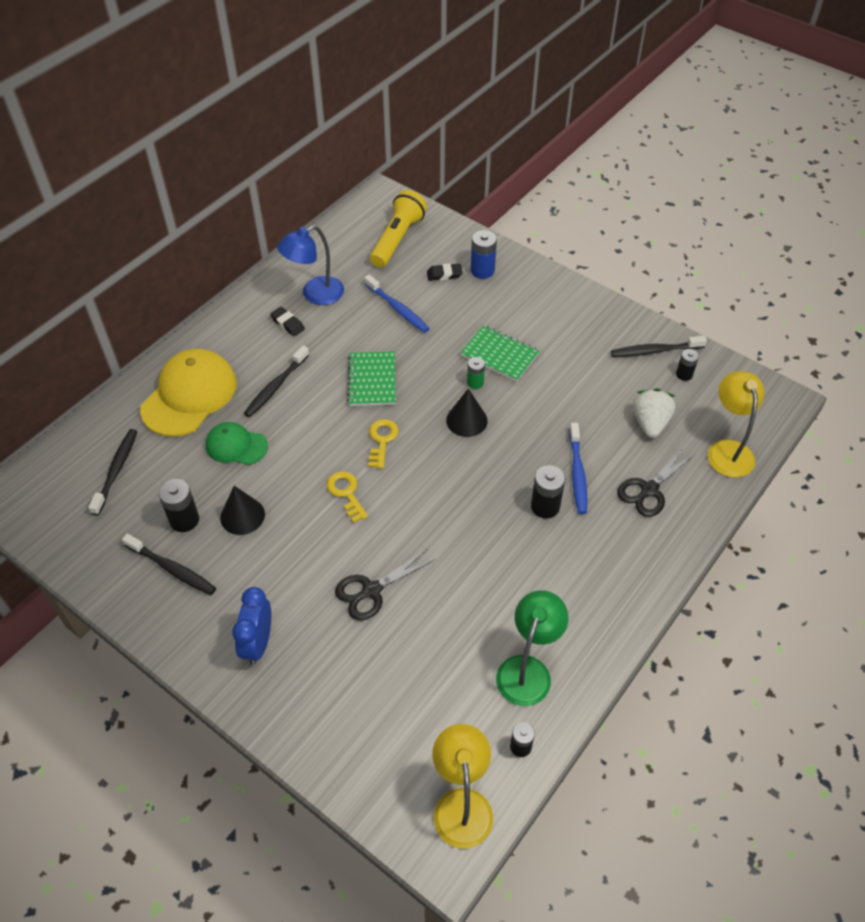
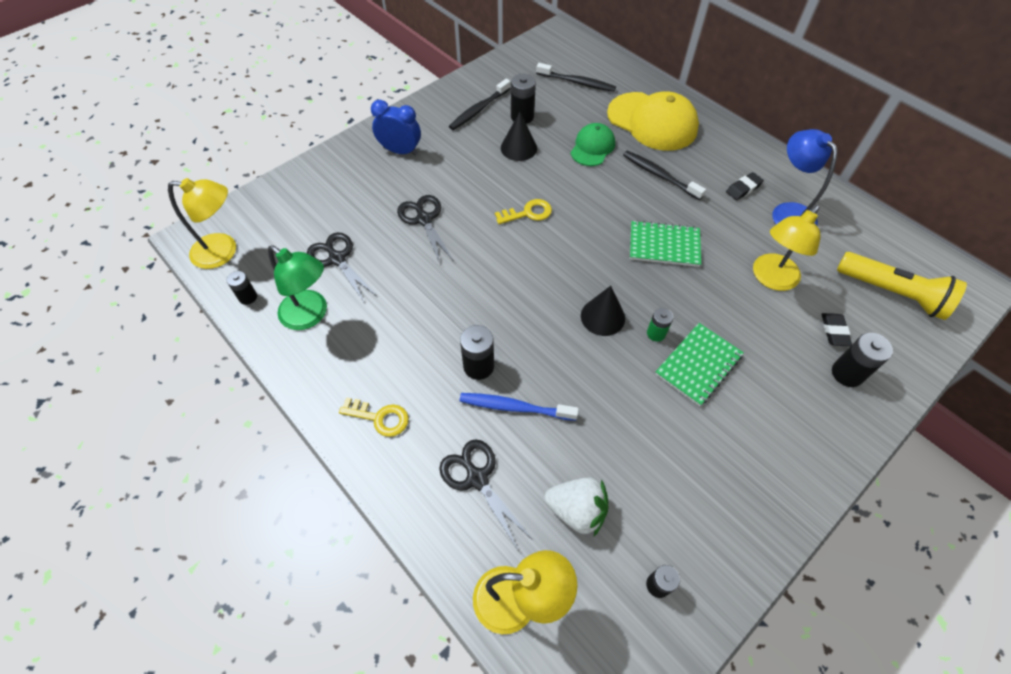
camera: 100 degrees right, 5 degrees up
blue toothbrush [364,275,430,333] -> yellow lamp [753,205,821,291]
yellow key [369,419,399,469] -> yellow key moved to [339,397,409,437]
blue battery [471,230,497,279] -> black battery [832,332,893,387]
black toothbrush [611,336,707,357] -> none
none -> black scissors [307,232,378,302]

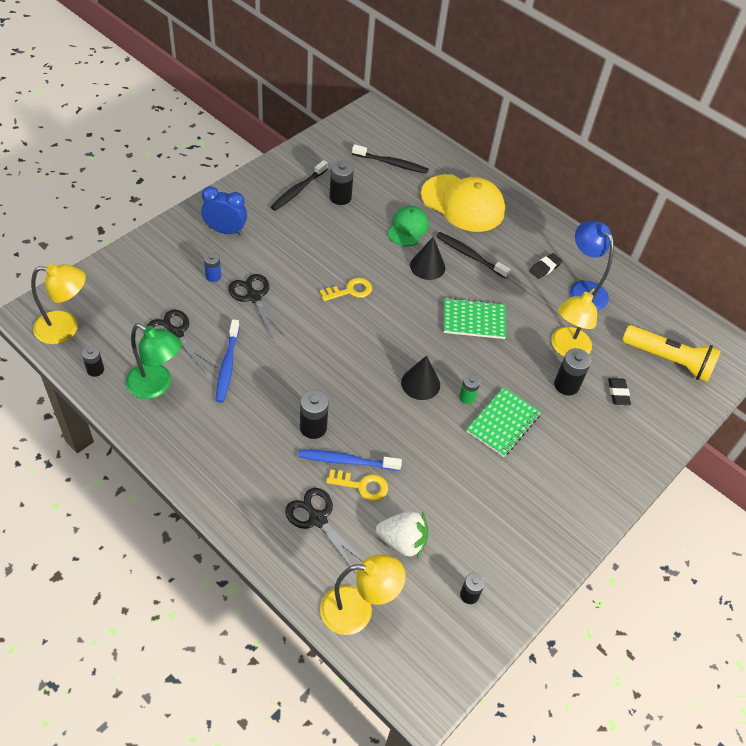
camera: 10 degrees left, 5 degrees down
yellow key [339,397,409,437] -> yellow key moved to [326,469,388,501]
black cone [501,112,537,161] -> black cone moved to [410,237,445,280]
black battery [832,332,893,387] -> black battery moved to [554,348,591,396]
none -> blue battery [204,252,221,282]
none -> blue toothbrush [216,319,240,403]

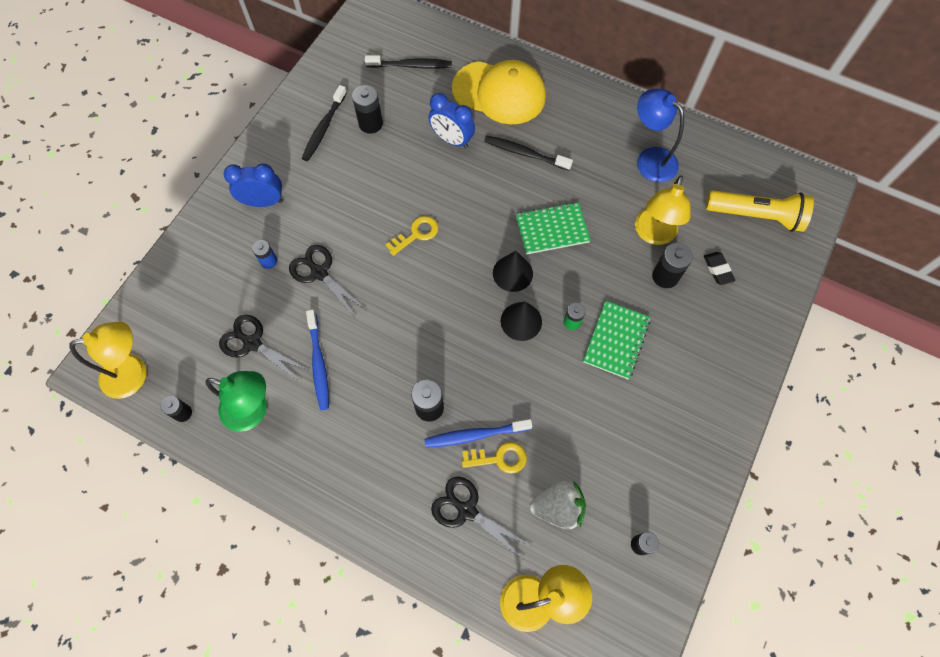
camera: 10 degrees left, 15 degrees up
green cap [387,206,429,247] -> blue clock [428,93,475,148]
black cone [410,237,445,280] -> black cone moved to [493,251,533,292]
black eraser [529,253,562,279] -> none

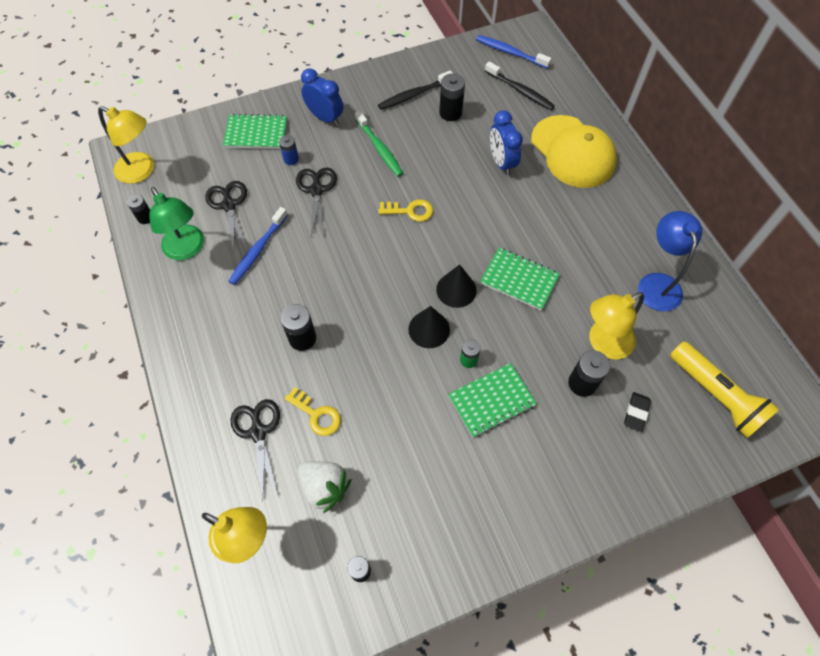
camera: 40 degrees right, 5 degrees down
blue toothbrush [425,419,532,448] -> blue toothbrush moved to [476,35,551,69]
black toothbrush [484,136,573,171] -> none
none -> green notebook [223,114,287,149]
none -> green toothbrush [355,111,403,177]

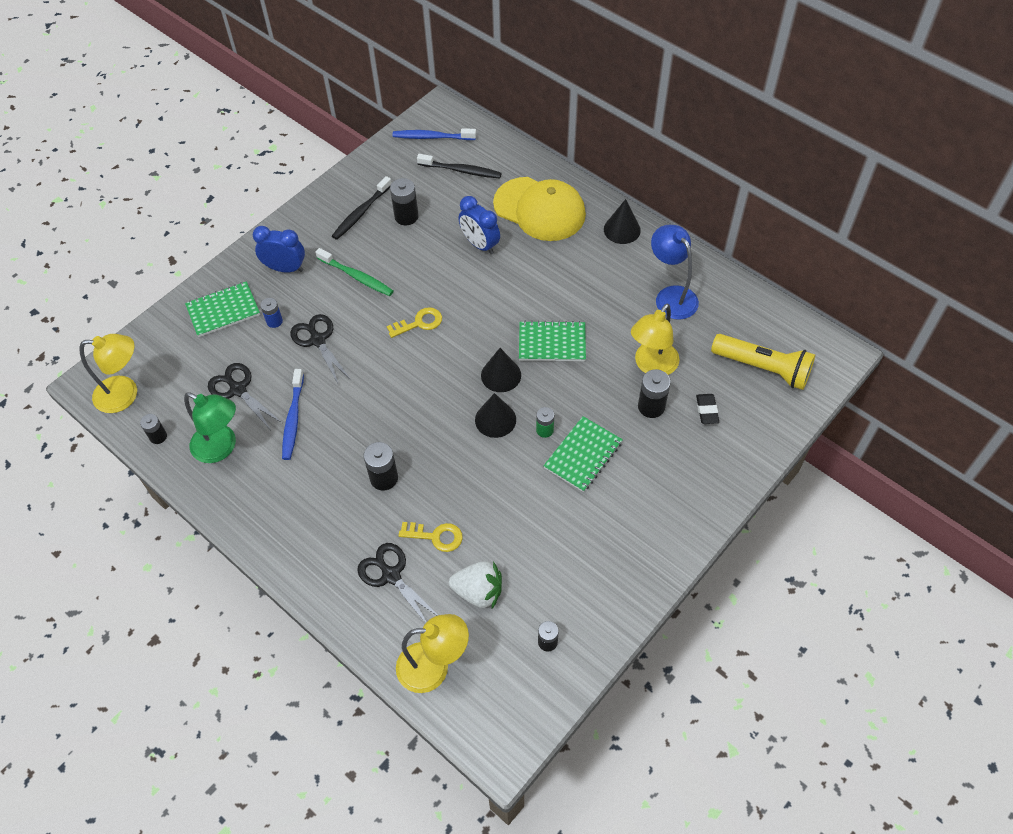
camera: 25 degrees left, 5 degrees down
none -> black cone [604,199,641,244]

